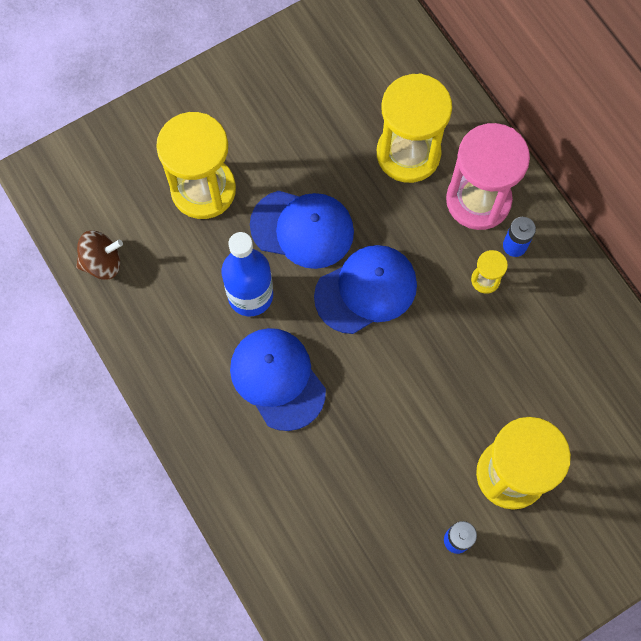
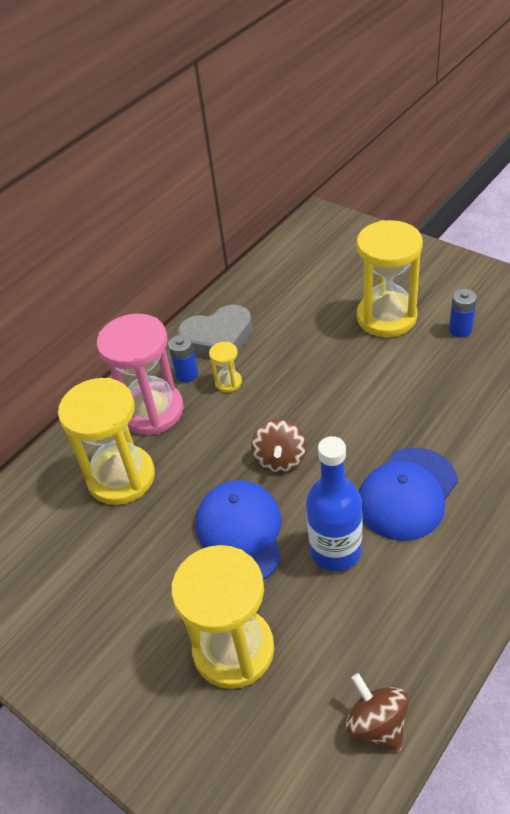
camera: 105 degrees left, 25 degrees down
blue cap [314,245,417,334] -> brown spinning top [251,419,306,473]
none -> grey heart [178,305,252,358]

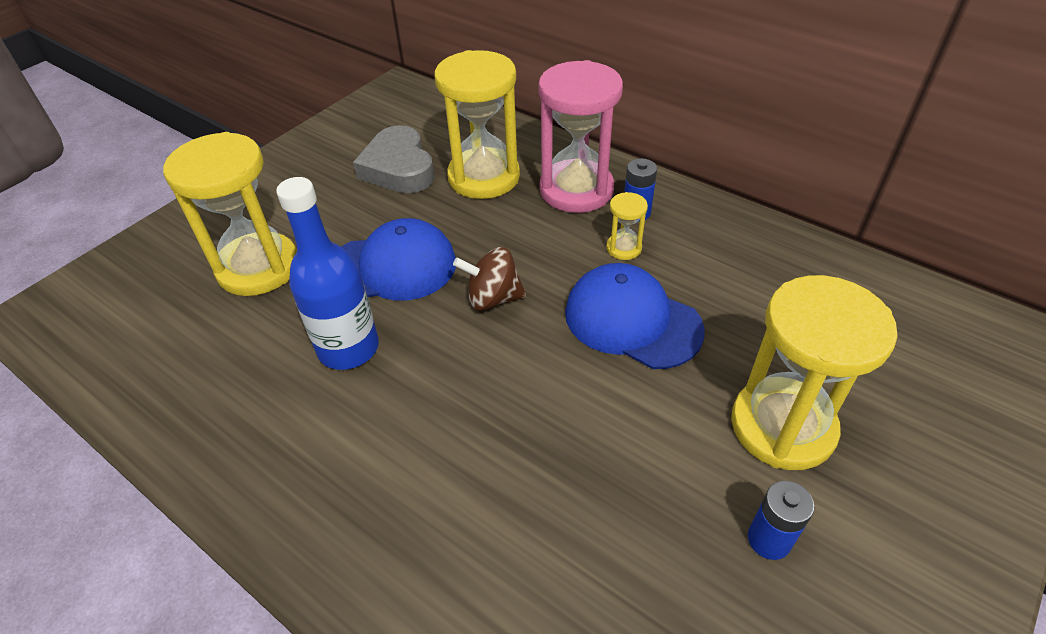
camera: 85 degrees right, 0 degrees up
grey heart [178,305,252,358] -> grey heart moved to [353,125,435,193]
brown spinning top [346,673,409,751] -> none
blue cap [359,447,458,541] -> blue cap moved to [565,263,705,369]

